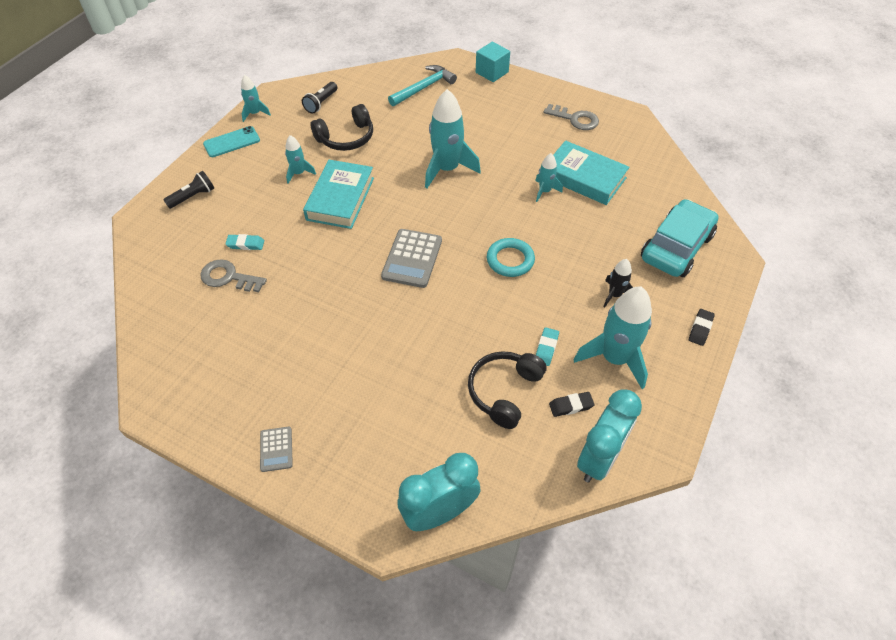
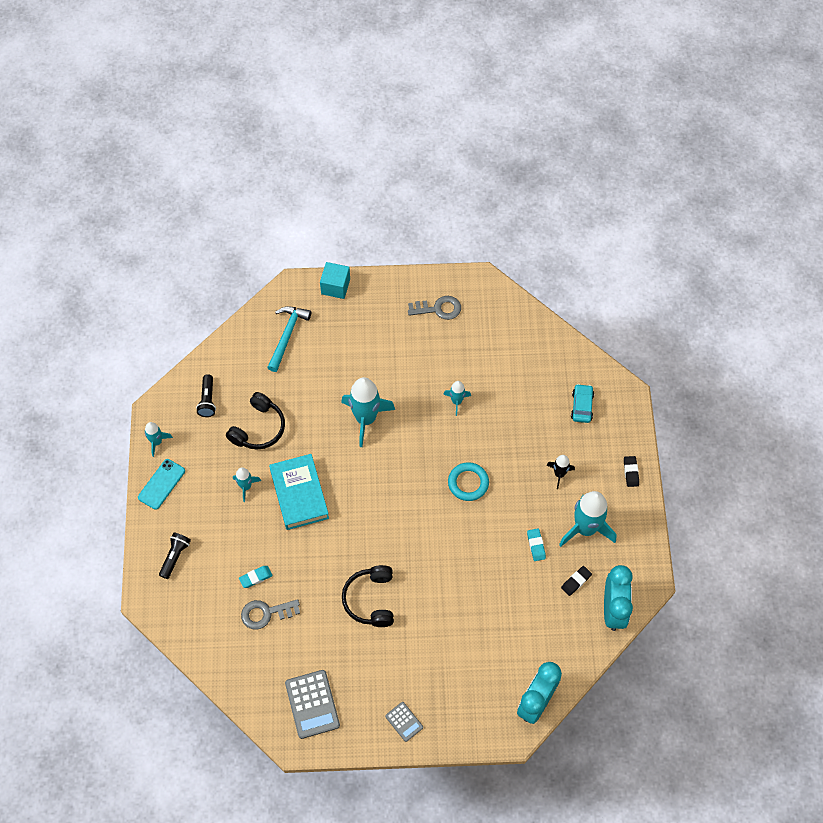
camera: 30 degrees left, 10 degrees up
grey calculator [381,229,442,288] -> grey calculator moved to [285,670,340,739]
black headphones [468,351,547,429] -> black headphones moved to [342,565,394,627]
turquoise book [553,140,630,205] -> none
turquoise car [641,199,719,277] -> turquoise car [571,384,594,423], size x0.52

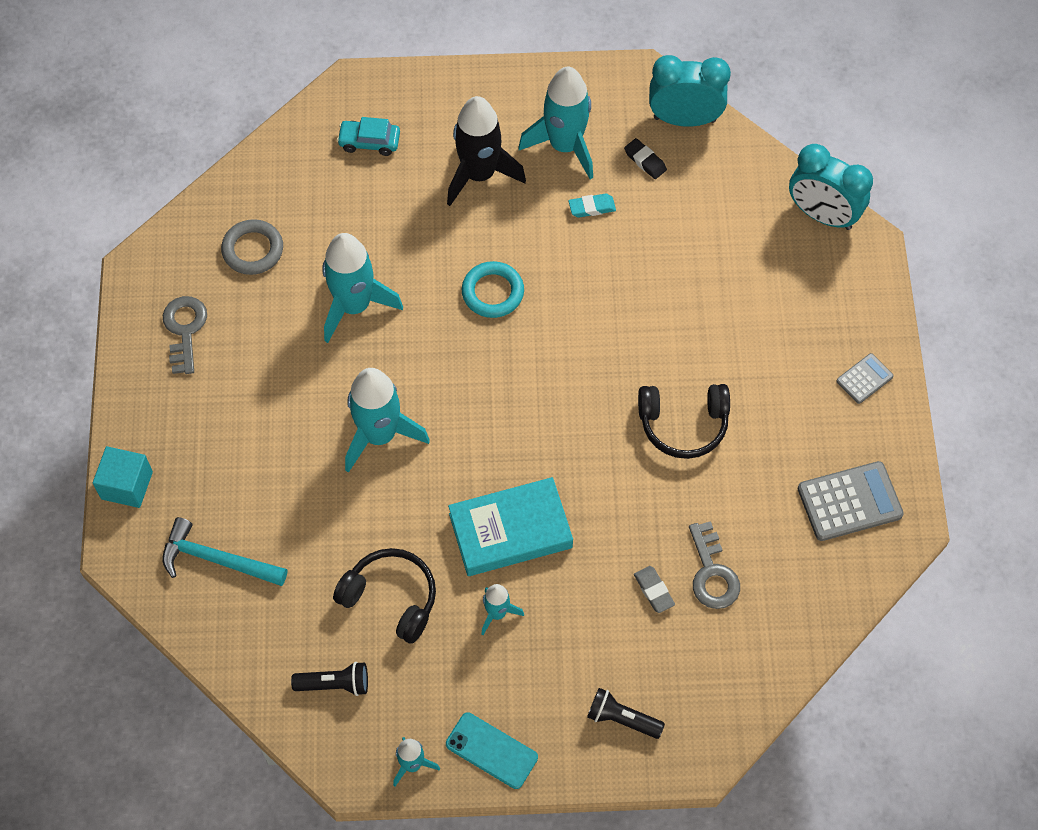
camera: 90 degrees left, 0 degrees up
turquoise eraser [239,566,273,588] -> grey eraser [634,566,675,613]
turquoise rocket [443,381,471,416] -> turquoise rocket [322,233,403,343], size x1.96
black rocket [547,455,575,489] -> black rocket [447,96,526,206], size x1.96
black eraser [624,456,639,487] -> none
none -> grey ring [221,219,283,275]

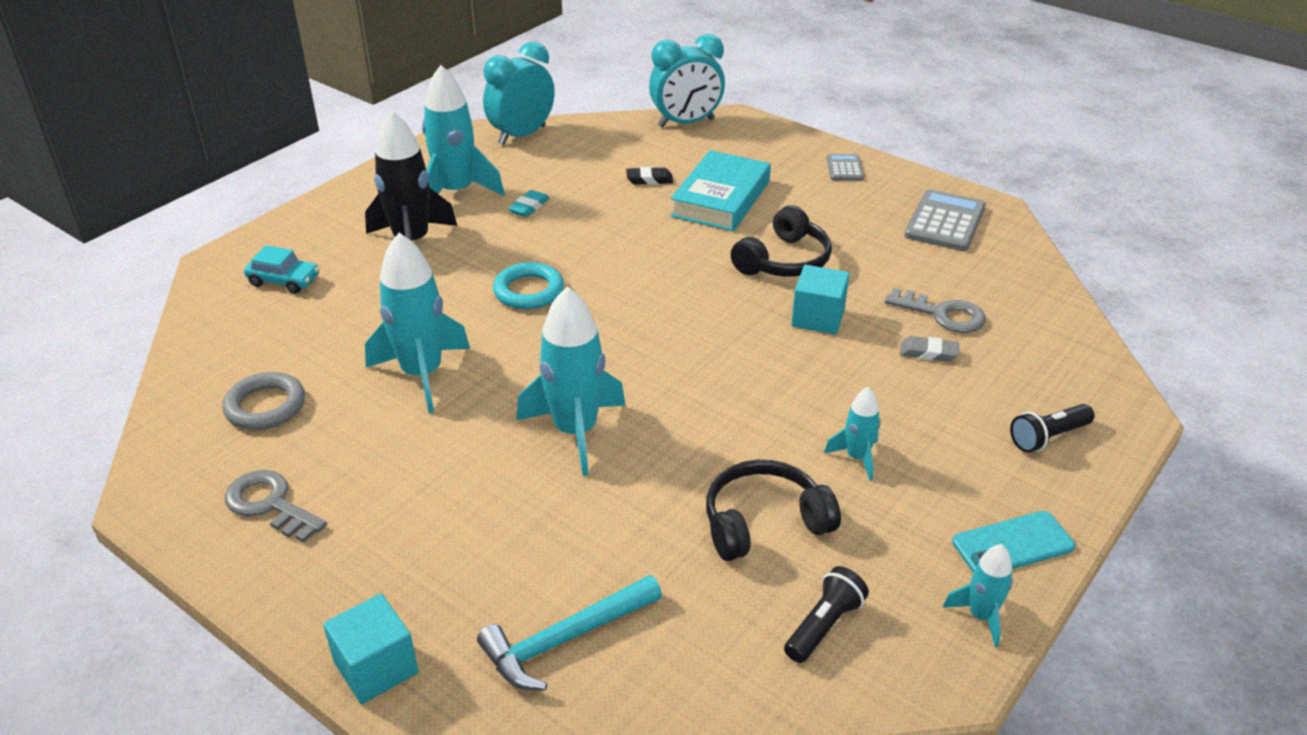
camera: 50 degrees left, 25 degrees down
turquoise car [337,117,400,156] -> turquoise car turned 120 degrees counterclockwise [244,245,319,294]
turquoise book [448,477,573,576] -> turquoise book moved to [671,150,771,231]
black eraser [624,138,667,179] -> black eraser moved to [626,167,673,185]
none -> turquoise cube [791,265,849,335]

